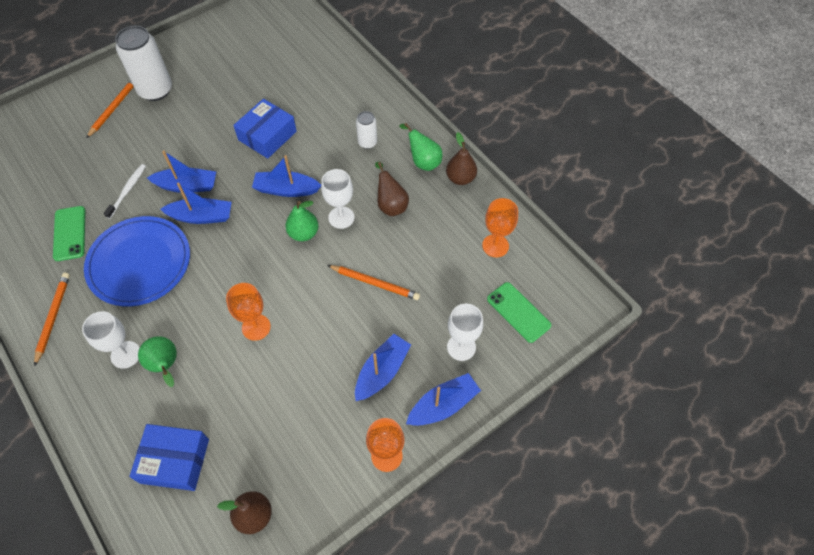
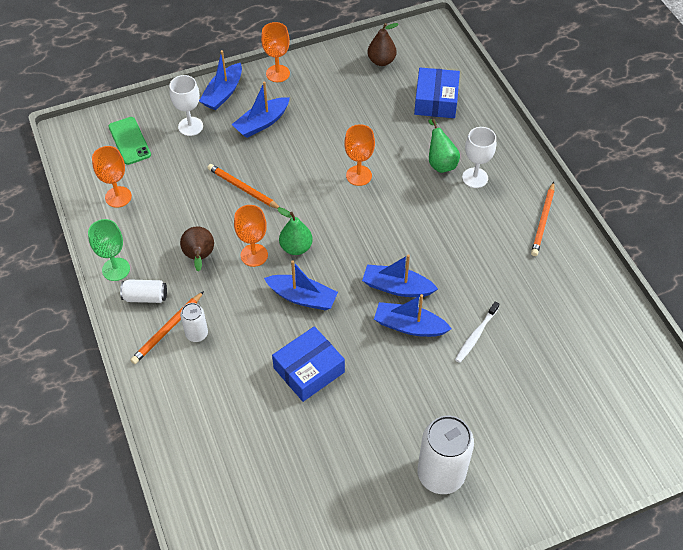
camera: 165 degrees left, 5 degrees down
green phone [53,206,85,261] -> none
blue plate [84,216,190,306] -> none
orange pencil [86,80,134,138] -> orange pencil moved to [130,291,204,364]
blue box [129,424,209,491] -> blue box turned 75 degrees clockwise [414,67,460,118]
white goblet [321,169,355,229] -> orange goblet [234,205,268,267]
green pear [399,123,442,171] -> white can [120,279,167,303]
blue boat [406,373,481,426] -> blue boat turned 45 degrees counterclockwise [199,50,242,110]
brown pear [446,132,477,185] -> green goblet [88,219,130,281]

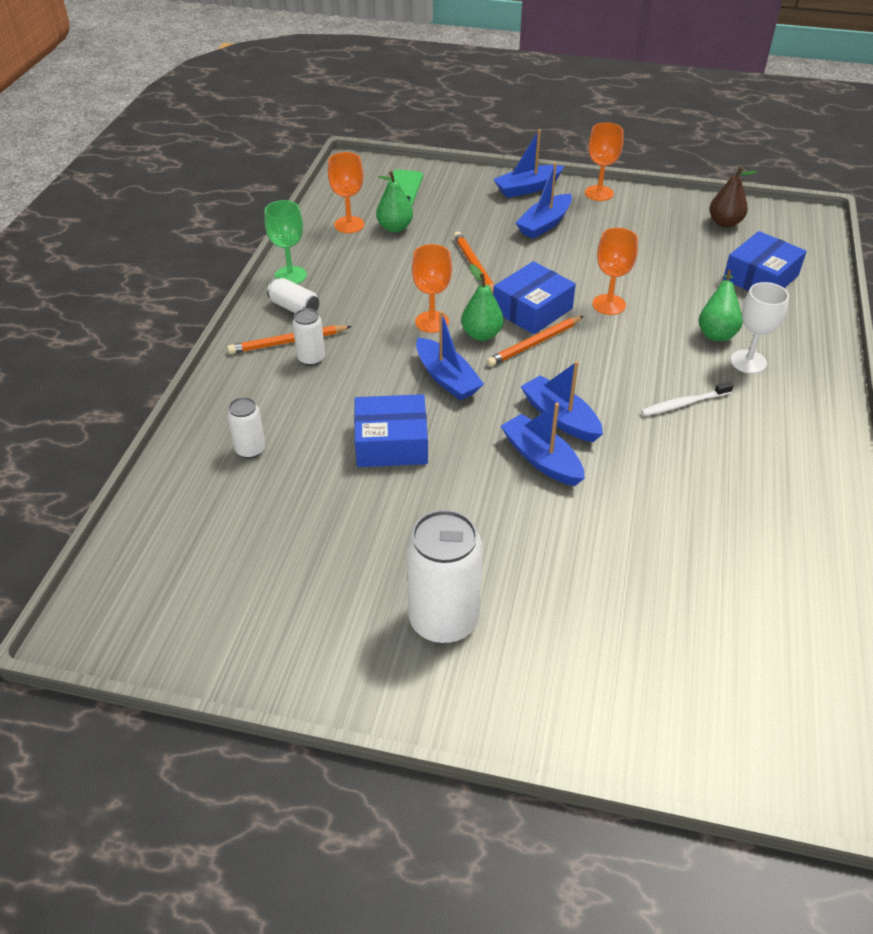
camera: 35 degrees right, 10 degrees down
white goblet [169,75,203,136] -> none
brown pear [180,226,214,272] -> none
blue boat [232,81,290,138] -> blue boat turned 45 degrees counterclockwise [516,162,572,239]
white toothbrush [455,301,499,363] -> white toothbrush moved to [641,381,733,416]
orange pencil [531,182,554,256] -> orange pencil moved to [486,316,584,367]
none -> white can [227,397,266,458]
none -> green pear [376,171,413,232]
none -> blue box [493,261,576,334]

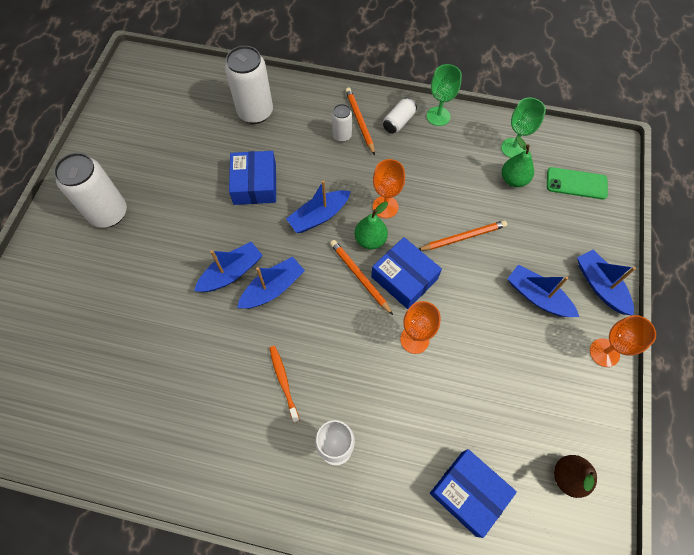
camera: 90 degrees right, 20 degrees up
white can [227,397,266,458] -> white can [225,46,273,124], size x1.93
orange goblet [328,152,364,233] -> green goblet [501,97,546,158]
white toothbrush [641,381,733,416] -> orange toothbrush [269,346,300,423]
green pear [699,270,743,341] -> none

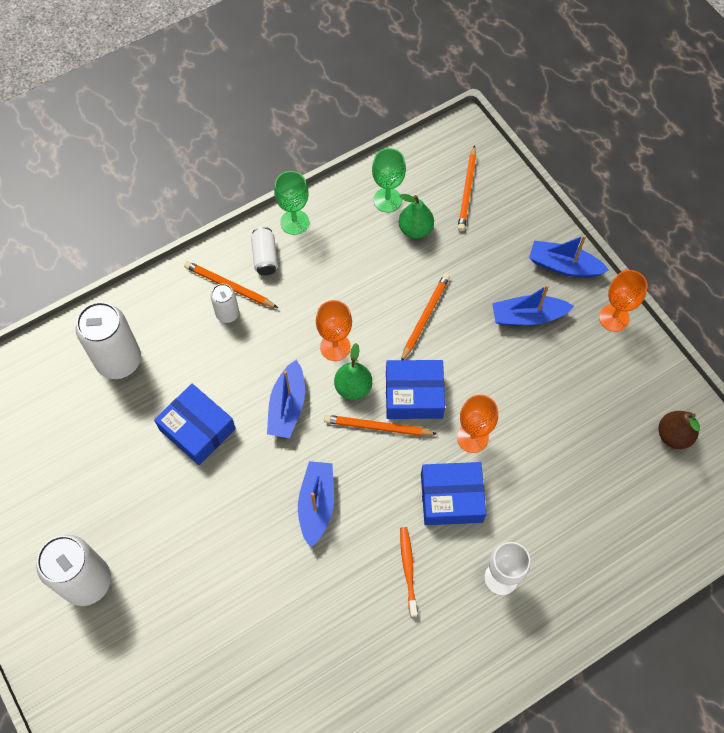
camera: 45 degrees left, 0 degrees up
blue boat [194,242,263,292] -> none
orange toothbrush [269,346,300,423] -> orange toothbrush turned 60 degrees clockwise [400,527,417,617]
blue box [430,449,517,538] -> blue box moved to [421,462,486,525]
green phone [547,167,608,199] -> orange pencil [458,145,476,231]

